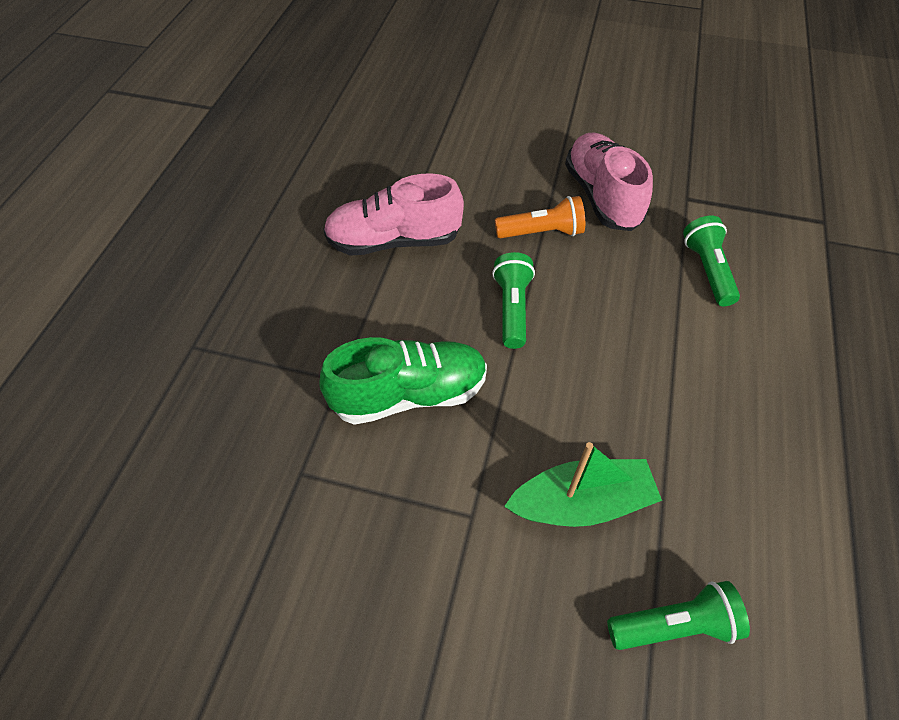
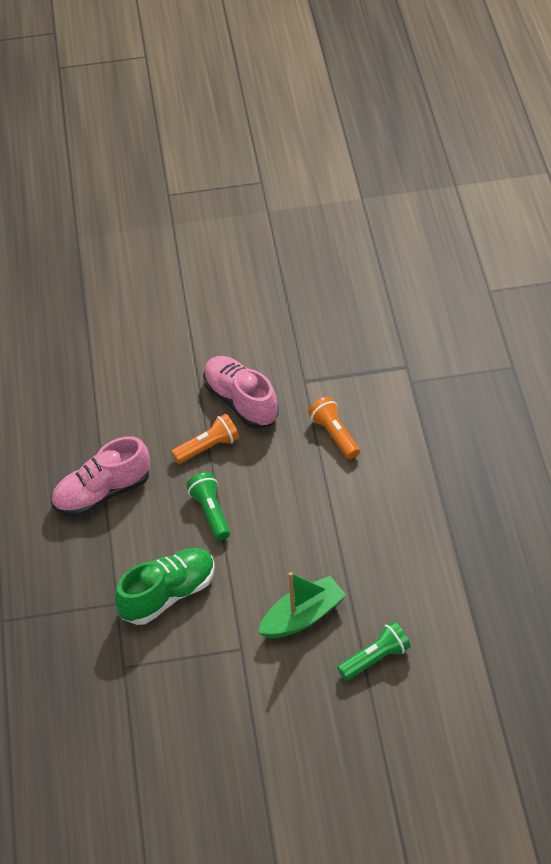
camera: 20 degrees left, 5 degrees down
green flashlight [683,216,740,306] -> orange flashlight [308,397,360,459]

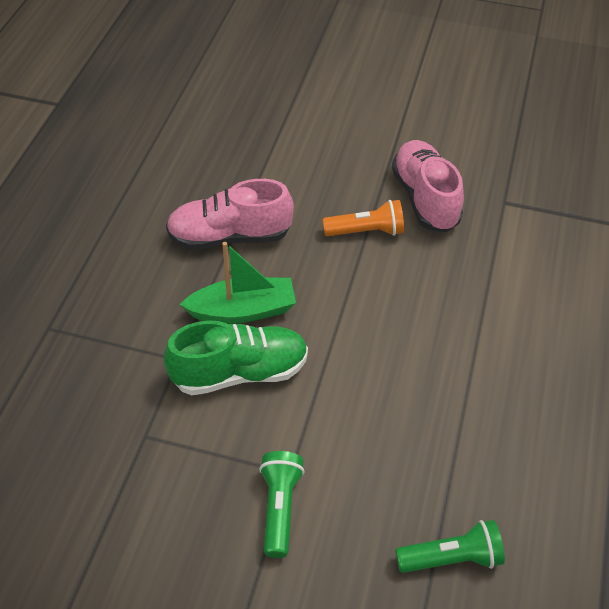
camera: 20 degrees right, 0 degrees up
green flashlight [186,473,230,541] -> green flashlight moved to [259,451,305,558]
green boat [258,572,346,638] -> green boat moved to [180,242,296,324]
orange flashlight [308,397,360,459] -> none

